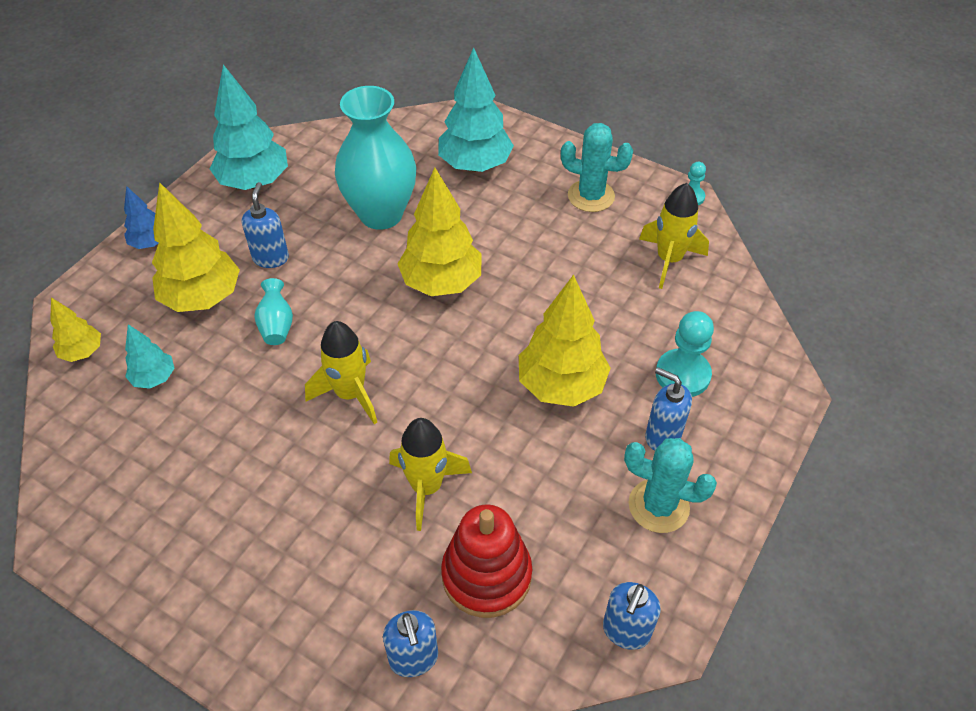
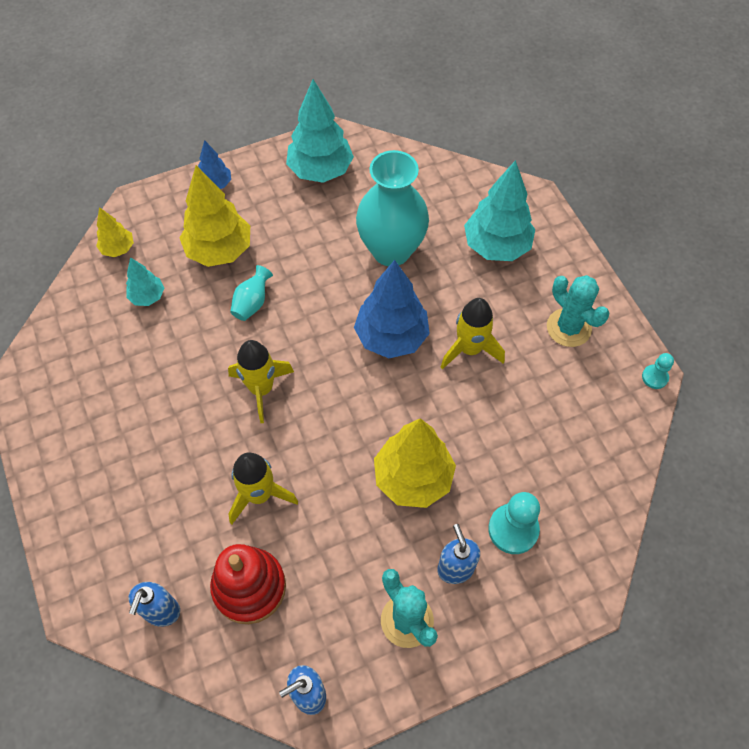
camera: 35 degrees right, 10 degrees up
blue soap dispenser [242,182,289,268] -> none
yellow tree [398,167,482,296] -> blue tree [354,260,430,358]
yellow rocket [639,183,709,289] -> yellow rocket moved to [441,298,505,369]

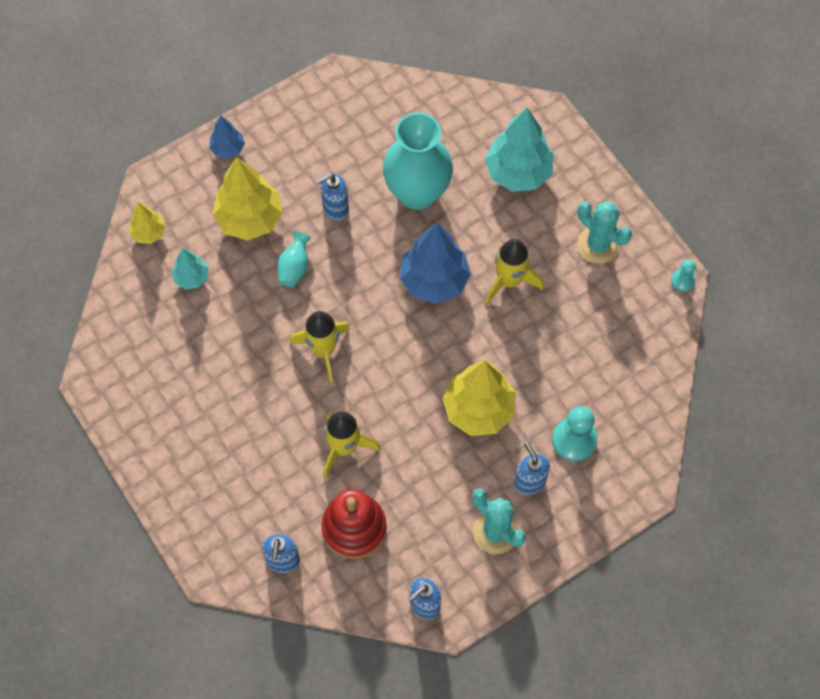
camera: 10 degrees left, 5 degrees up
turquoise tree [286,79,354,183] -> none
none -> blue soap dispenser [316,173,349,221]

